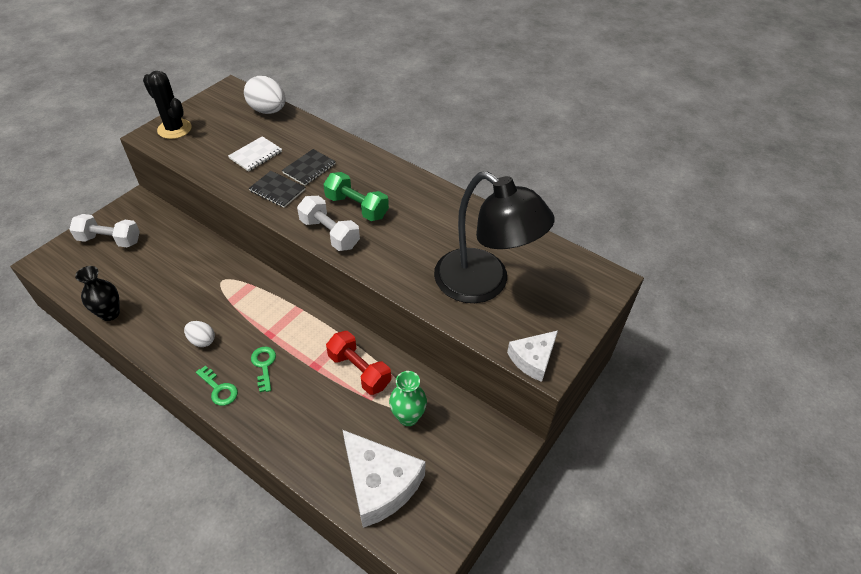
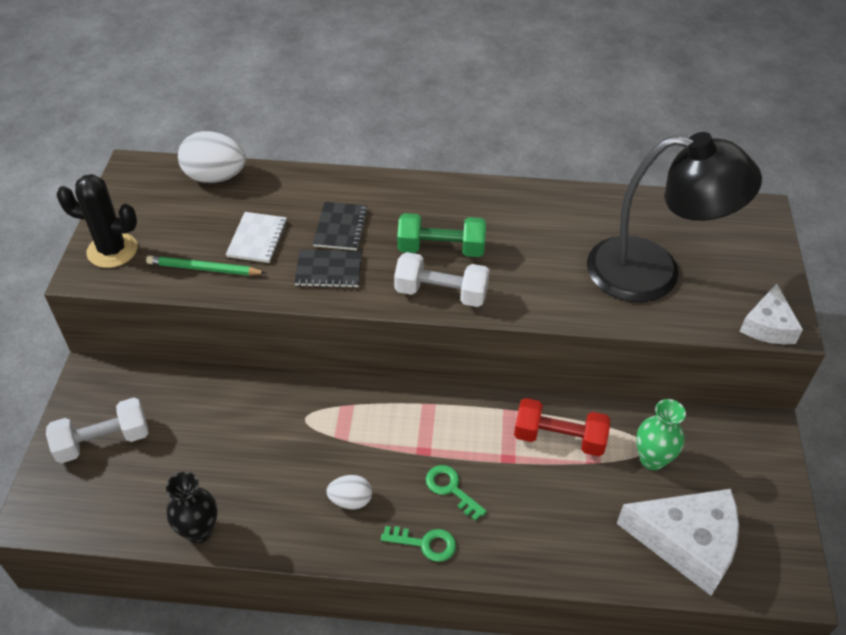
camera: 30 degrees left, 0 degrees up
none -> green pencil [146,255,266,275]

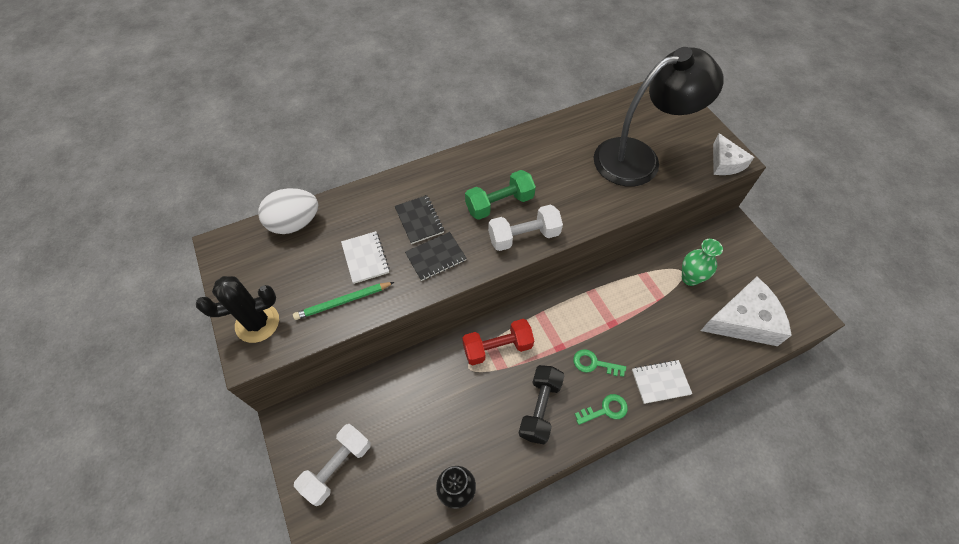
camera: 30 degrees left, 10 degrees up
white egg [326,475,372,510] -> black dumbbell [518,365,565,444]
red dumbbell [514,398,610,456] -> red dumbbell moved to [462,319,534,365]
none -> white notebook [632,360,692,404]

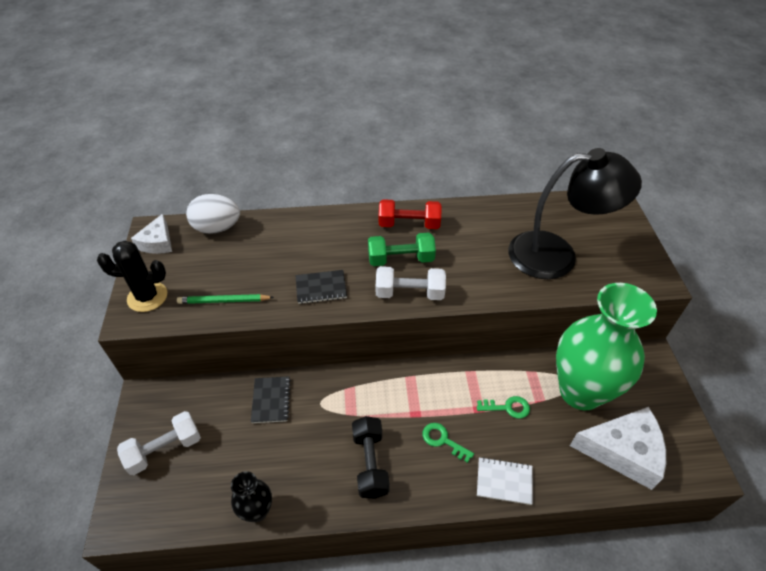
camera: 20 degrees right, 10 degrees down
white notebook [341,231,390,284] -> none
black notebook [395,195,444,244] -> black notebook moved to [251,376,291,423]
red dumbbell [462,319,534,365] -> red dumbbell moved to [379,199,442,229]
black dumbbell [518,365,565,444] -> black dumbbell turned 45 degrees counterclockwise [352,416,390,499]
green key [575,394,628,425] -> green key moved to [477,396,530,419]
green vase [682,239,723,286] -> green vase [556,283,657,410], size x2.27
white cheese [713,133,754,175] -> white cheese moved to [131,214,172,254]

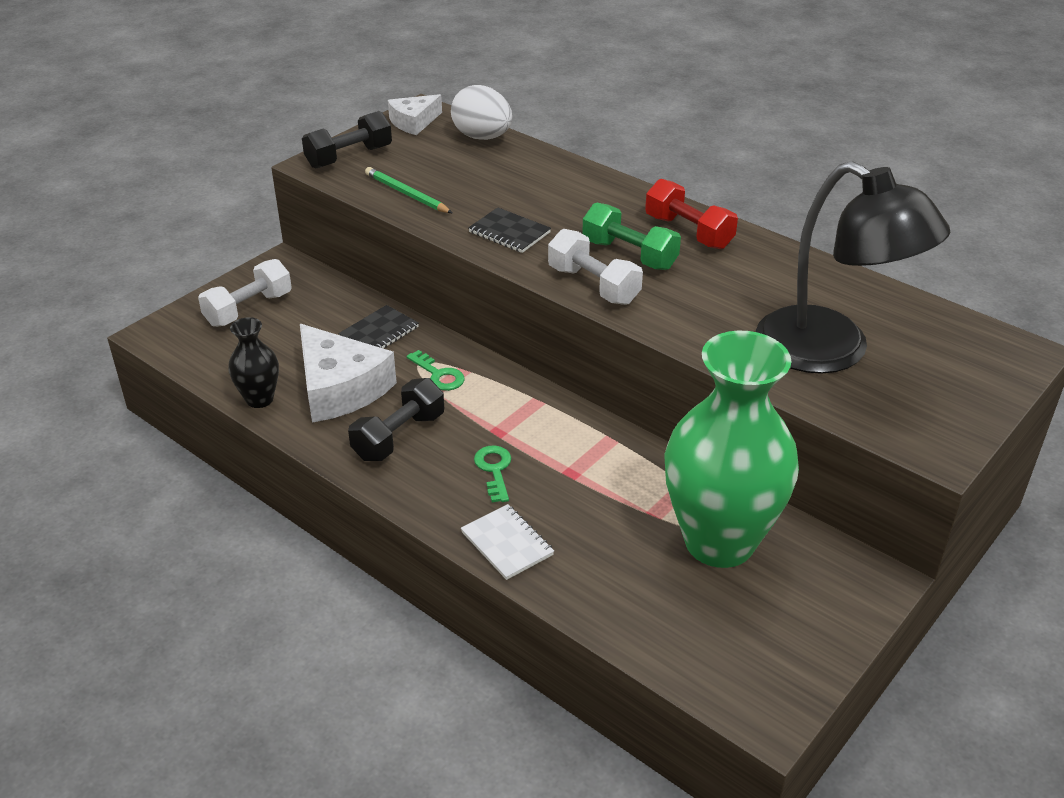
camera: 45 degrees right, 10 degrees down
black cactus [97,241,167,312] -> black dumbbell [302,111,392,169]
white dumbbell [117,411,201,475] -> white dumbbell turned 60 degrees counterclockwise [198,259,292,327]
green key [477,396,530,419] -> green key moved to [407,350,465,391]
white cheese [570,407,666,490] -> white cheese moved to [300,324,397,423]

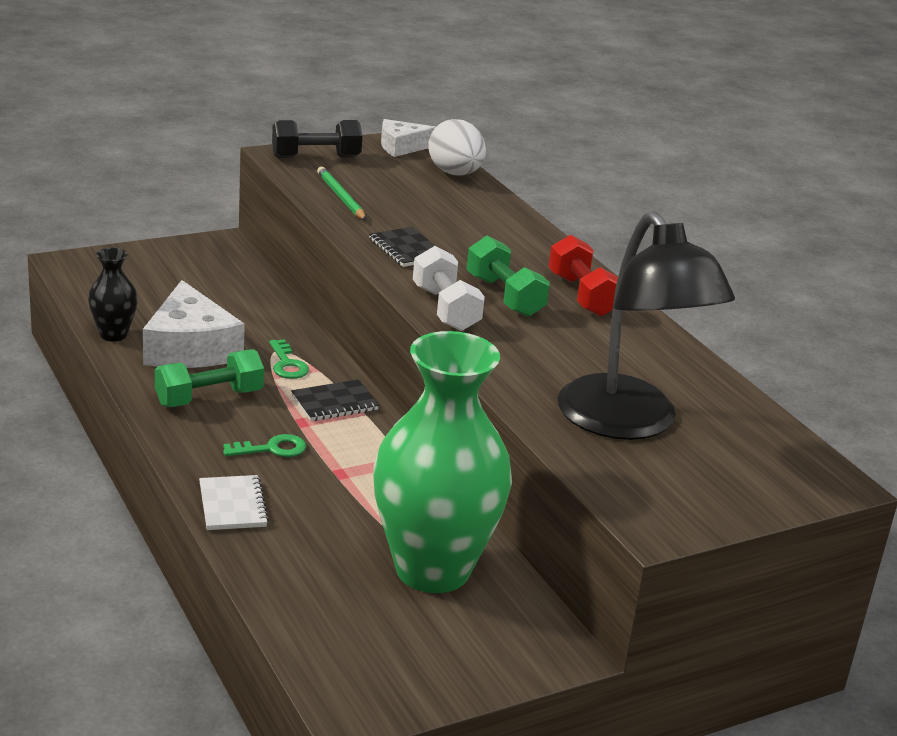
camera: 20 degrees right, 10 degrees down
white dumbbell [198,259,292,327] -> none
black notebook [338,305,419,348] -> black notebook moved to [291,379,379,421]
black dumbbell [348,378,444,461] -> green dumbbell [155,349,264,407]
green key [474,446,511,503] -> green key turned 60 degrees clockwise [223,434,306,457]

